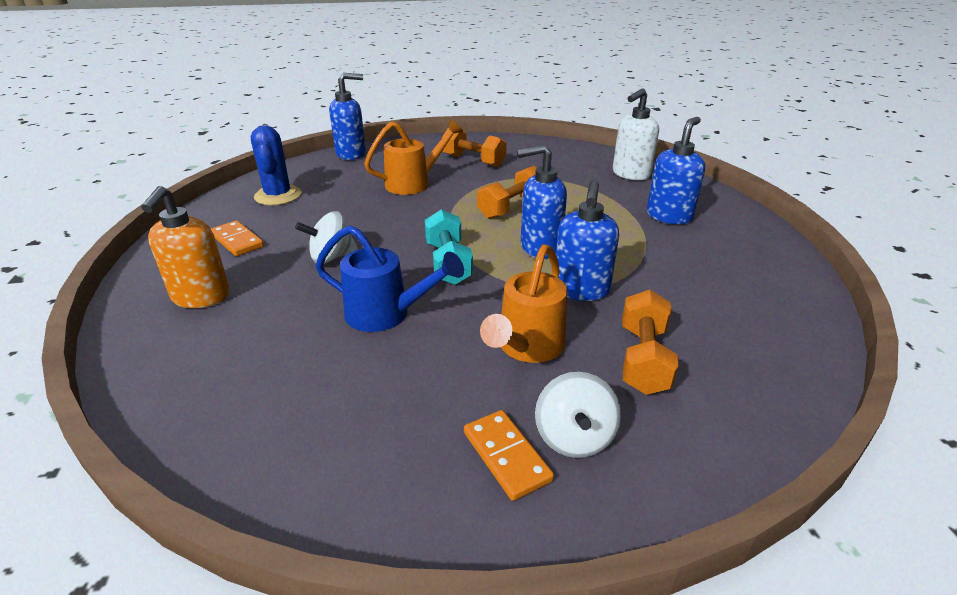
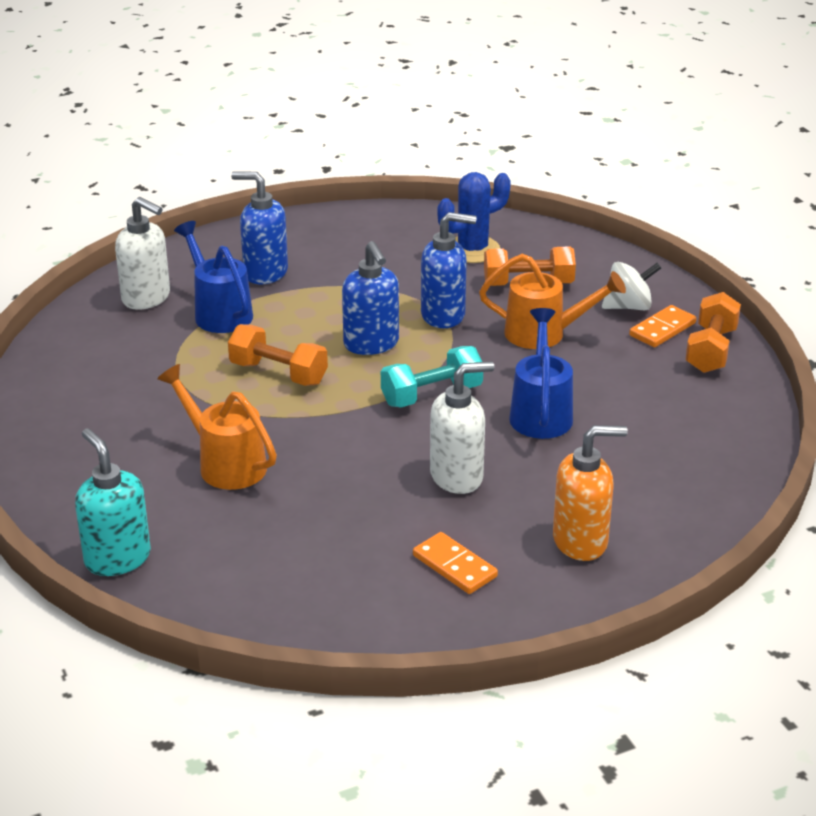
camera: 105 degrees left, 0 degrees up
orange domino [211,220,264,256] -> orange domino turned 75 degrees counterclockwise [413,532,498,594]
blue cactus [251,125,302,205] -> blue cactus moved to [437,172,511,263]
white spinning top [295,211,358,264] -> white soap dispenser [430,361,495,494]
blue soap dispenser [329,73,366,160] -> turquoise soap dispenser [75,428,151,576]
orange dumbbell [442,128,507,167] -> orange dumbbell moved to [685,292,741,373]
none -> blue watering can [174,221,253,333]

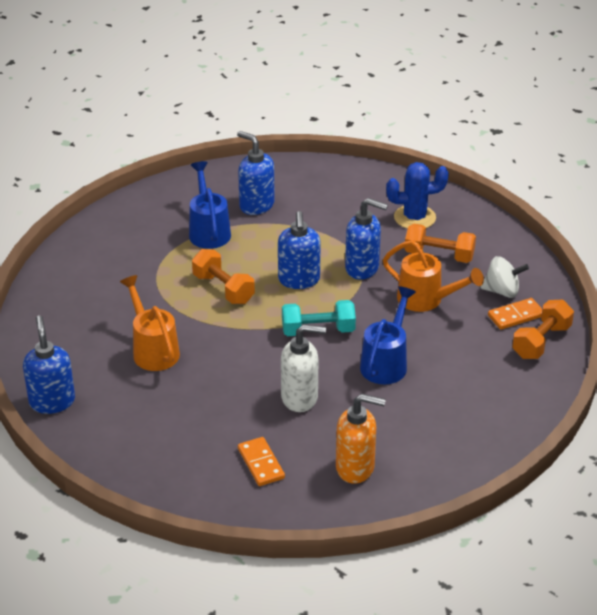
camera: 20 degrees right, 5 degrees up
turquoise soap dispenser [75,428,151,576] -> blue soap dispenser [23,315,75,414]
white soap dispenser [115,197,170,310] -> none

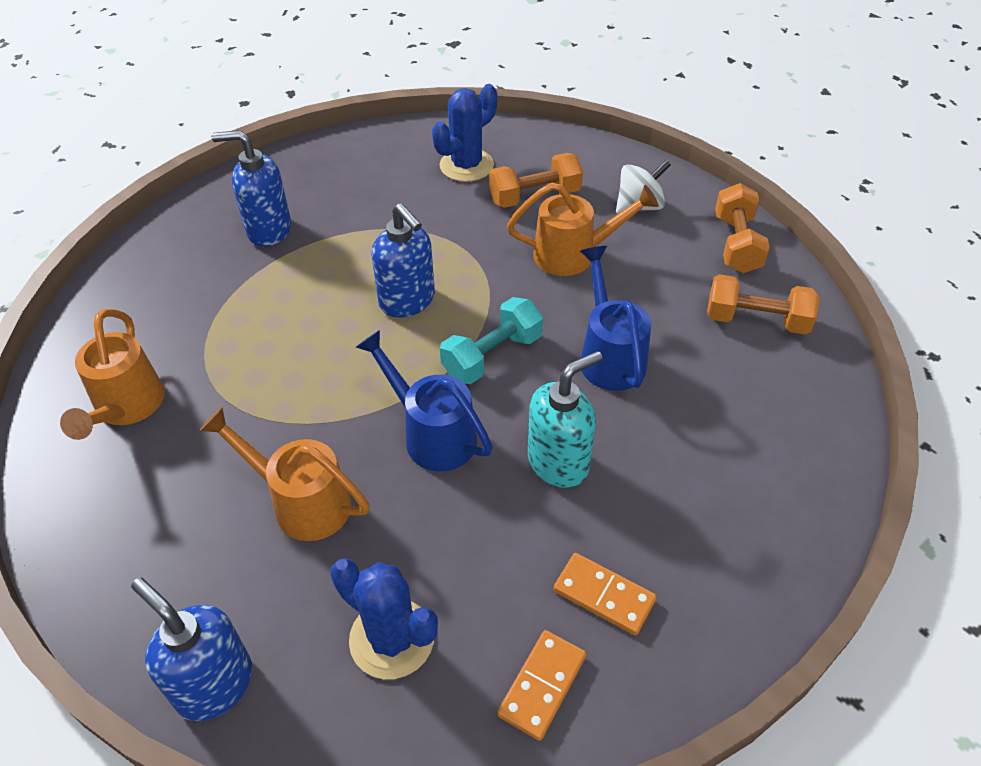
camera: 35 degrees left, 10 degrees up
blue watering can [189,161,231,249] -> blue watering can moved to [356,330,493,471]
orange dumbbell [192,249,255,304] -> orange dumbbell moved to [707,274,820,335]
white soap dispenser [281,324,326,412] -> turquoise soap dispenser [528,351,603,488]
orange soap dispenser [336,394,386,484] -> none
blue soap dispenser [345,198,388,280] -> none
orange domino [488,298,542,330] -> orange domino moved to [497,630,586,741]
none -> orange watering can [60,309,165,440]
none -> blue cactus [330,558,438,679]

